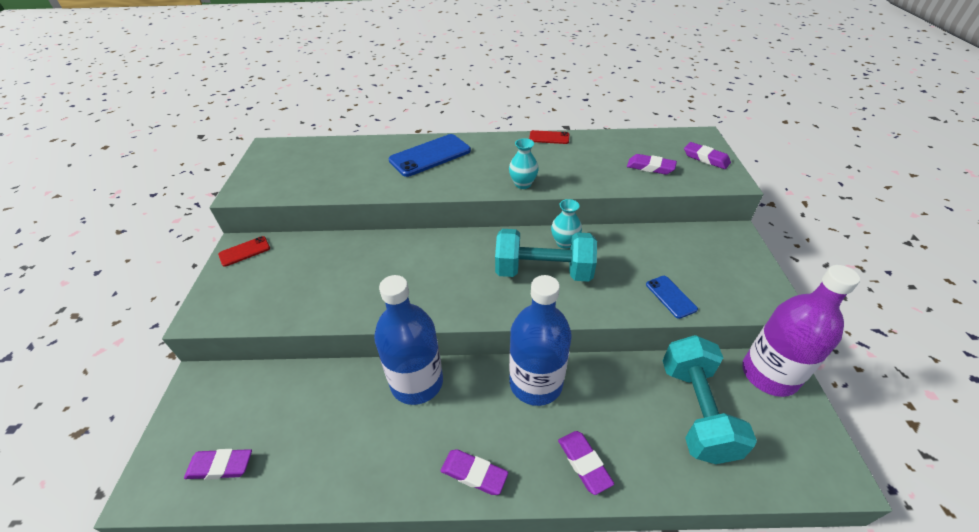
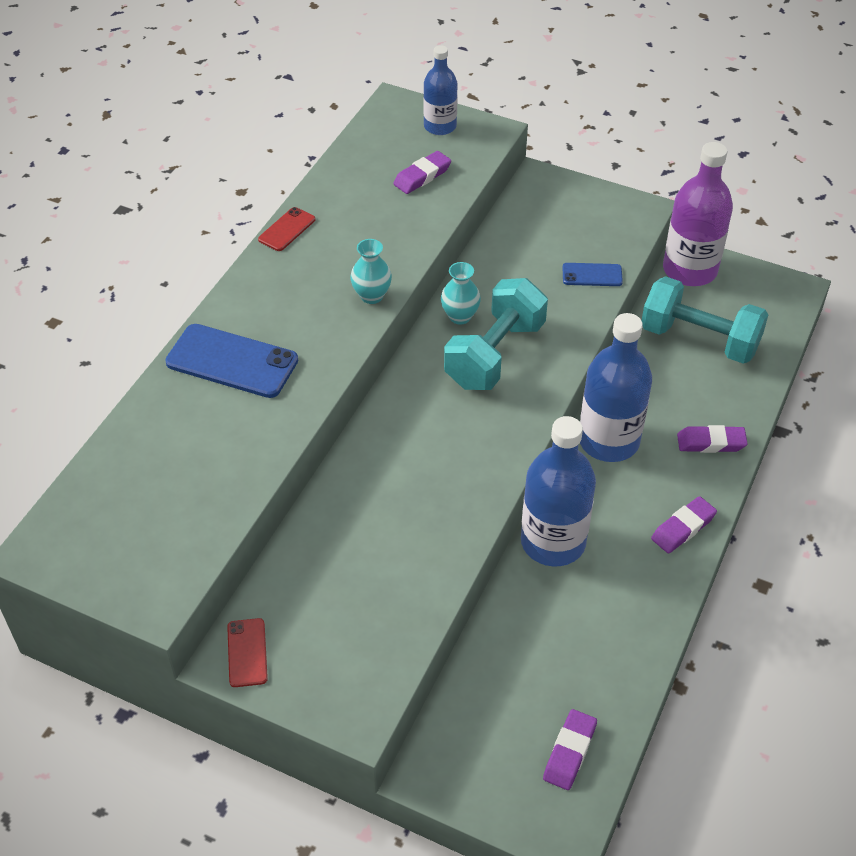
camera: 65 degrees left, 5 degrees up
blue phone [389,134,471,177] -> blue phone turned 60 degrees counterclockwise [165,324,298,398]
purple eraser [684,142,731,169] -> blue bottle [423,45,458,135]

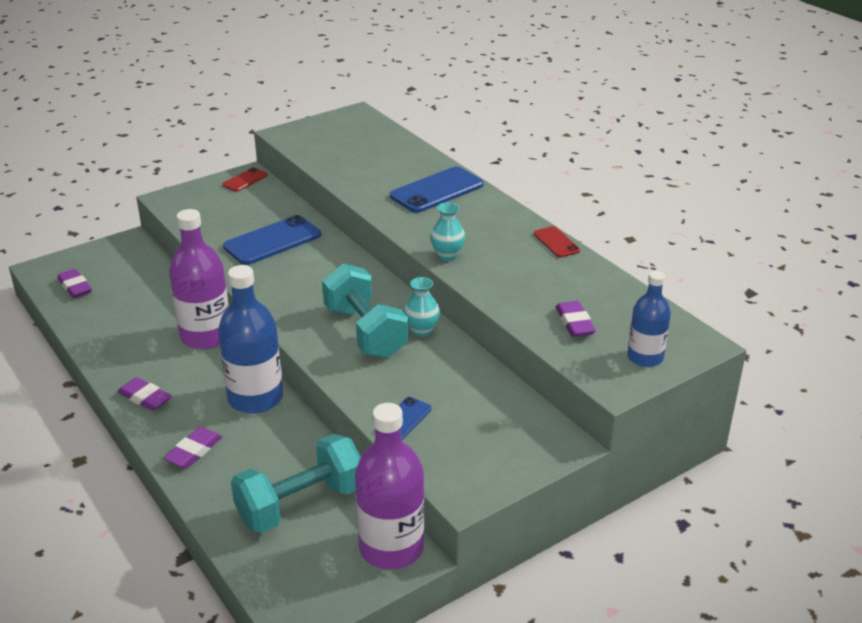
camera: 120 degrees right, 15 degrees down
red phone [227,618,268,687] -> red phone turned 75 degrees counterclockwise [222,167,268,192]
blue bottle [521,416,596,567] -> purple bottle [169,209,229,349]
purple eraser [651,496,717,554] -> purple eraser turned 45 degrees counterclockwise [118,377,172,411]
none -> blue phone [223,215,321,265]

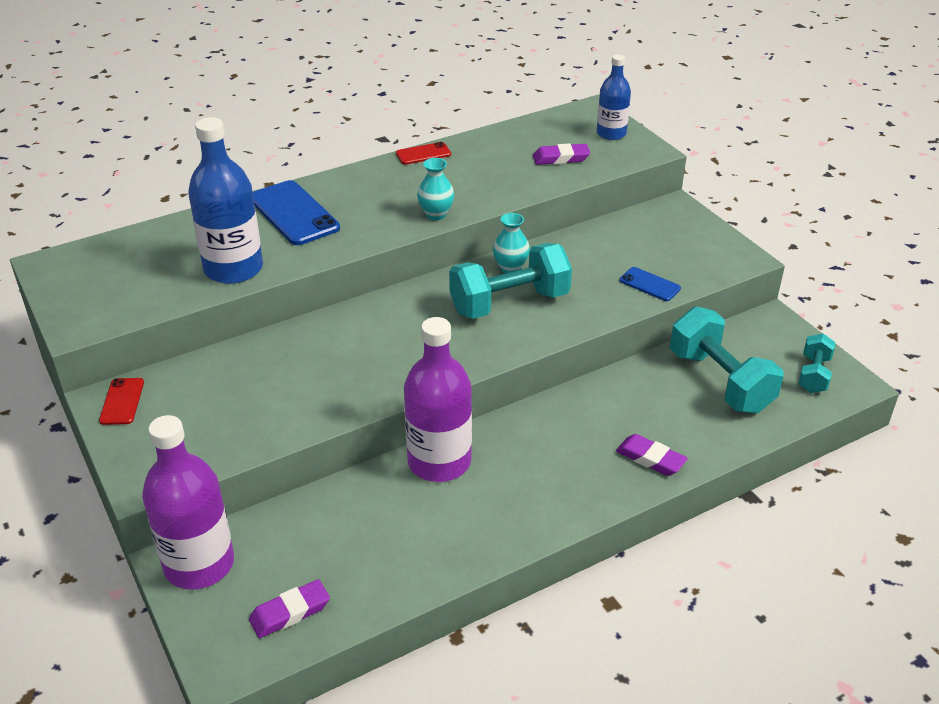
camera: 85 degrees left, 5 degrees up
purple eraser [118,377,172,411] -> none
blue bottle [218,265,283,414] -> blue bottle moved to [188,117,263,284]
red phone [222,167,268,192] -> red phone turned 45 degrees clockwise [99,378,144,425]
blue phone [223,215,321,265] -> none
purple bottle [355,403,424,569] -> purple bottle moved to [142,415,234,590]
none -> turquoise dumbbell [798,333,836,393]

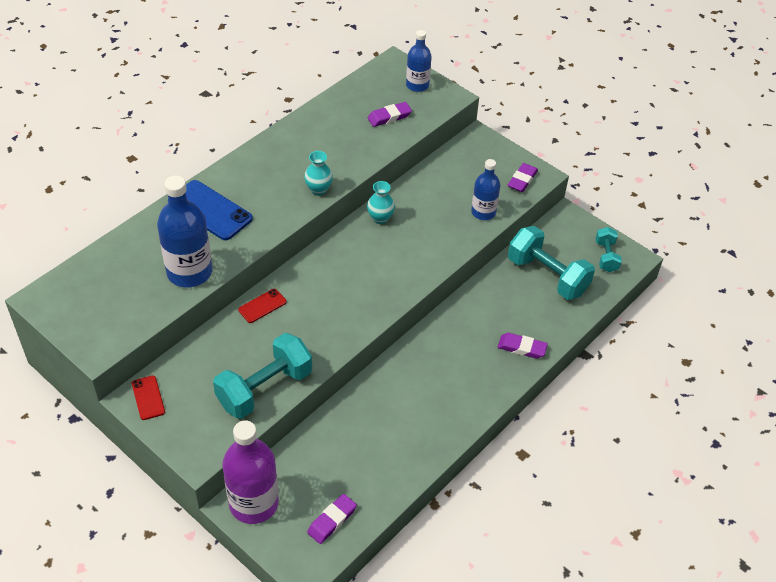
camera: 20 degrees left, 10 degrees up
red phone [396,142,451,165] -> red phone moved to [238,289,287,323]
purple bottle [404,317,472,482] -> none
turquoise dumbbell [449,243,572,319] -> turquoise dumbbell moved to [213,333,312,419]
blue phone [619,267,681,301] -> blue bottle [471,159,500,220]
none -> purple eraser [508,163,538,192]

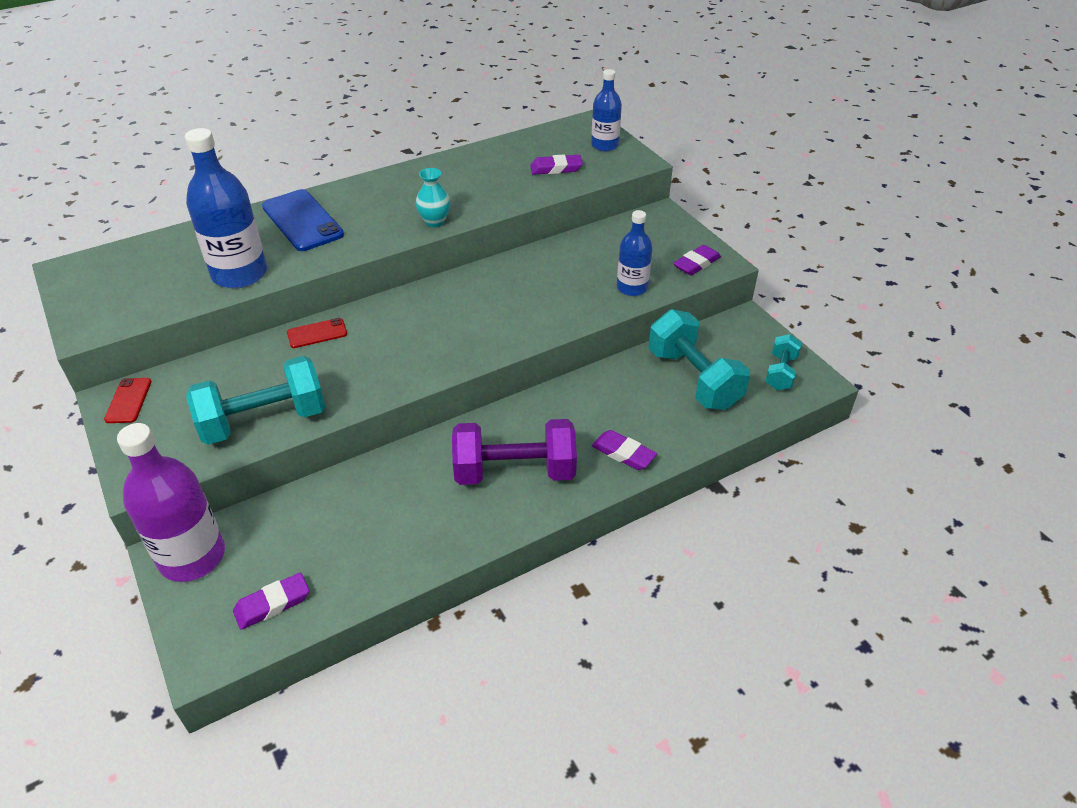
camera: 20 degrees right, 5 degrees down
turquoise vase [367,181,395,224] -> none
none -> purple dumbbell [452,419,577,485]

